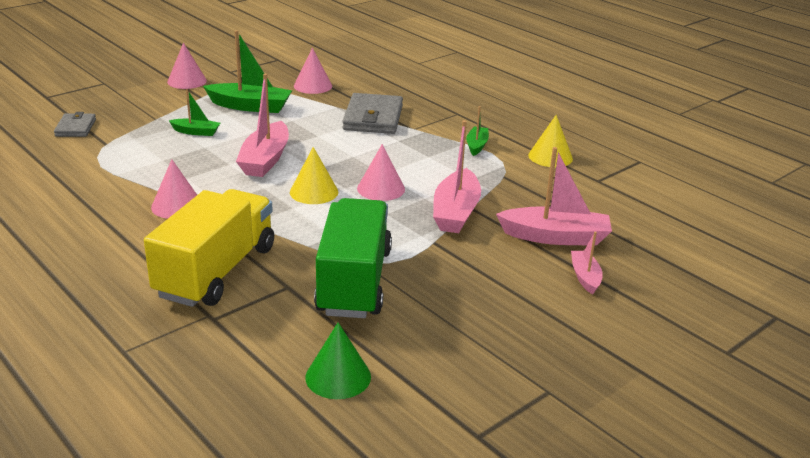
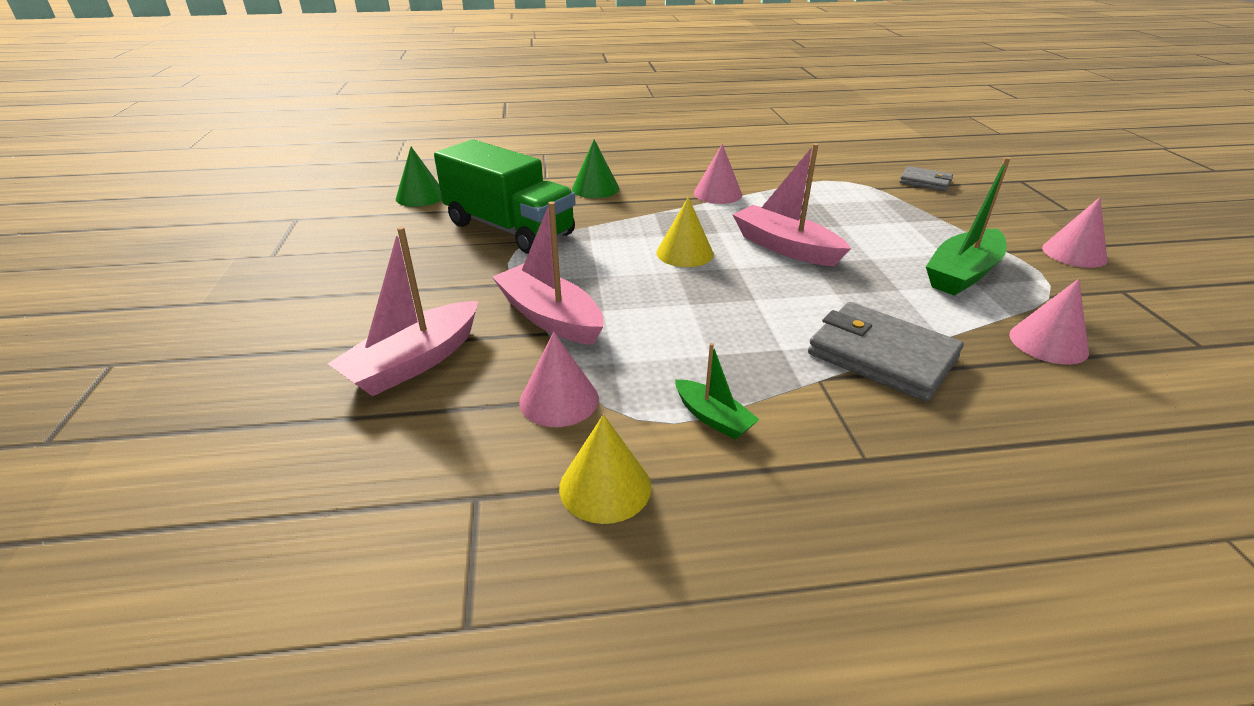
camera: 125 degrees right, 5 degrees up
yellow truck [144,189,274,307] -> green cone [572,139,619,198]
green boat [169,89,220,136] -> none
pink cone [357,144,405,201] -> pink cone moved to [519,332,599,427]
pink boat [571,232,603,294] -> none

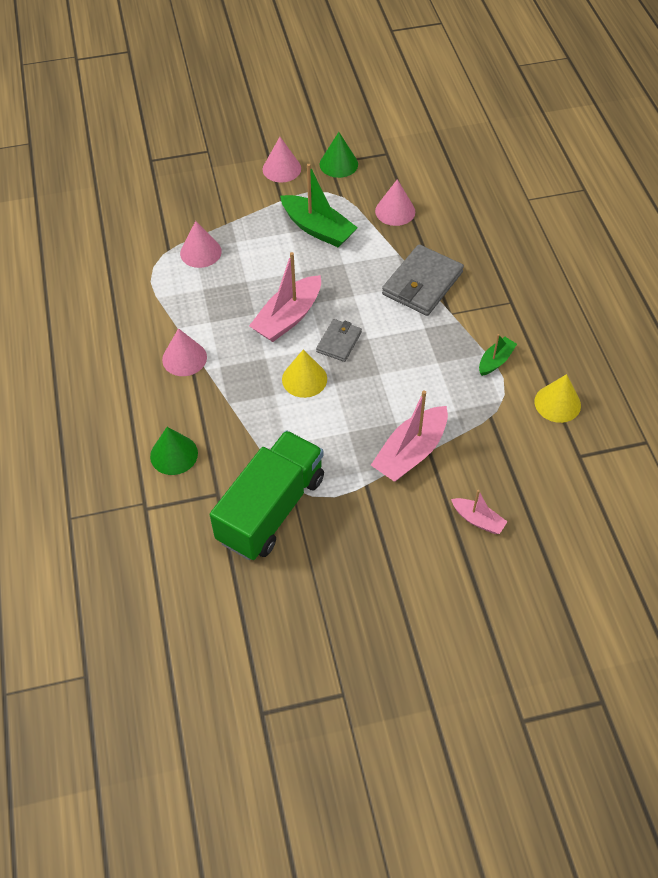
camera: 95 degrees left, 20 degrees up
pink boat [328,227,478,396] -> pink boat [451,490,507,534], size x0.55
green cone [396,147,442,207] -> green cone moved to [320,132,358,178]
pink cone [519,332,599,427] -> pink cone moved to [180,221,222,268]
grey wallet [899,166,953,191] -> grey wallet moved to [316,319,362,362]

